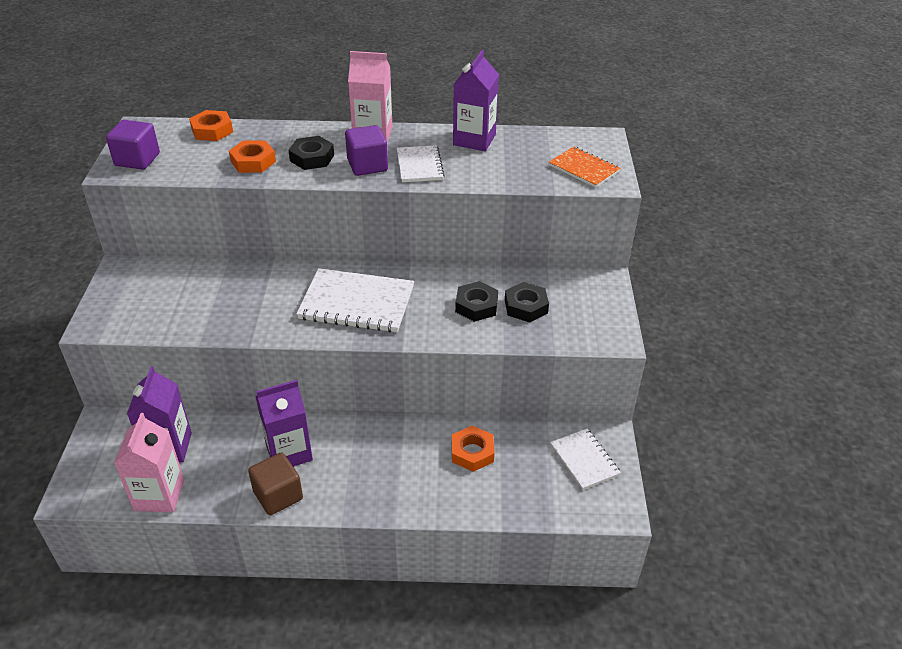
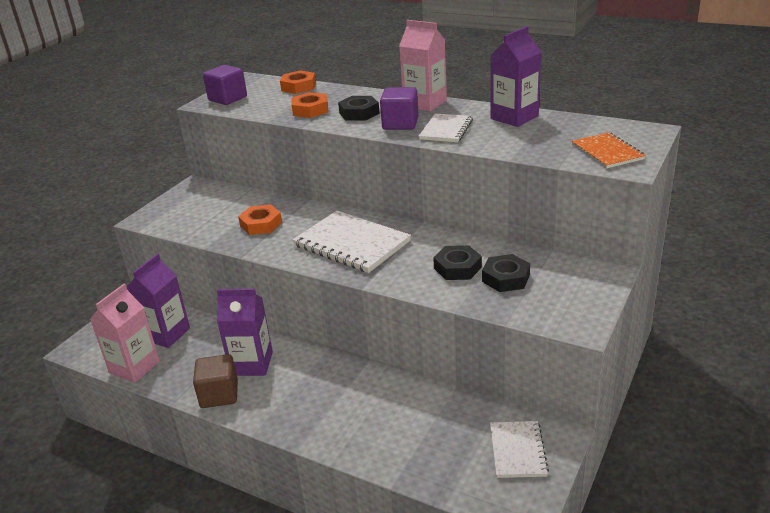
camera: 30 degrees right, 10 degrees down
orange nut [452,425,494,472] -> orange nut moved to [238,205,282,235]

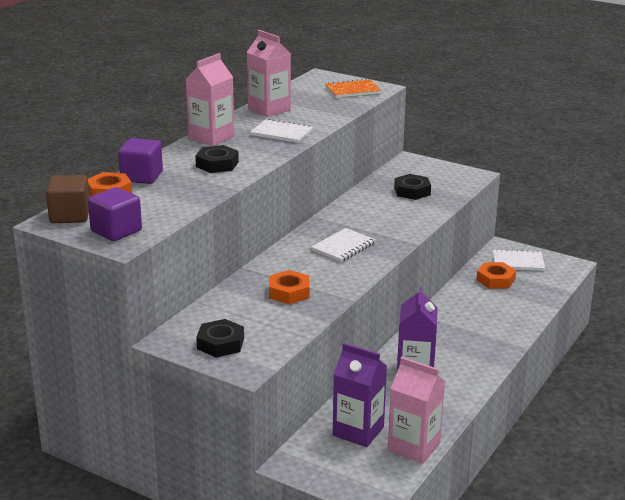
camera: 90 degrees left, 5 degrees down
brown cube [193,354,238,408] -> brown cube moved to [46,175,89,223]
orange nut [291,92,328,118] -> orange nut moved to [477,262,516,289]
white notebook [293,210,411,273] -> white notebook [311,228,376,262], size x0.59
purple cube [380,87,419,130] -> purple cube moved to [118,138,163,184]
black nut [433,245,482,280] -> black nut moved to [196,319,244,357]
purple carton [490,26,541,127] -> pink carton [247,30,291,117]

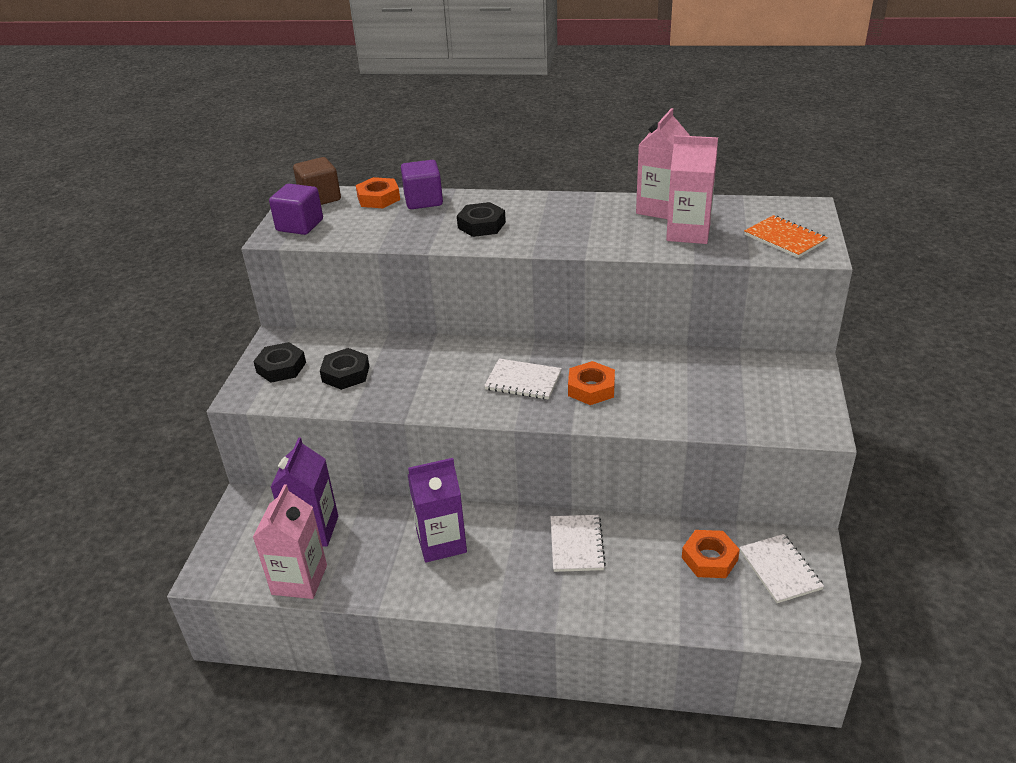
camera: 70 degrees right, 10 degrees up
pink carton [186,53,234,146] -> pink carton moved to [666,135,718,244]
white notebook [250,119,313,143] -> white notebook moved to [551,515,606,572]
orange nut [269,270,310,304] -> orange nut moved to [568,361,615,405]
black nut [394,174,431,200] -> black nut moved to [320,348,370,390]

